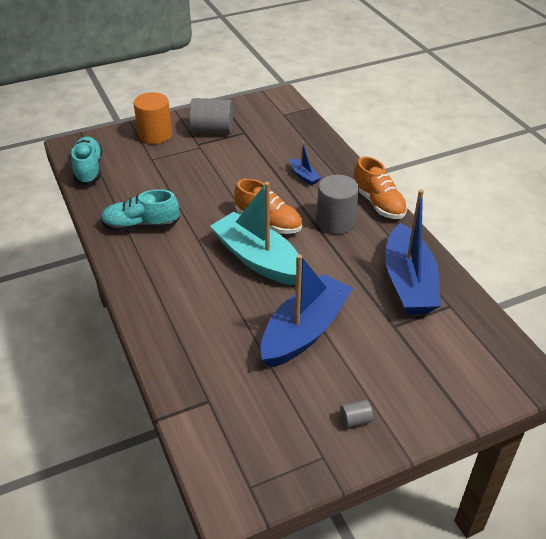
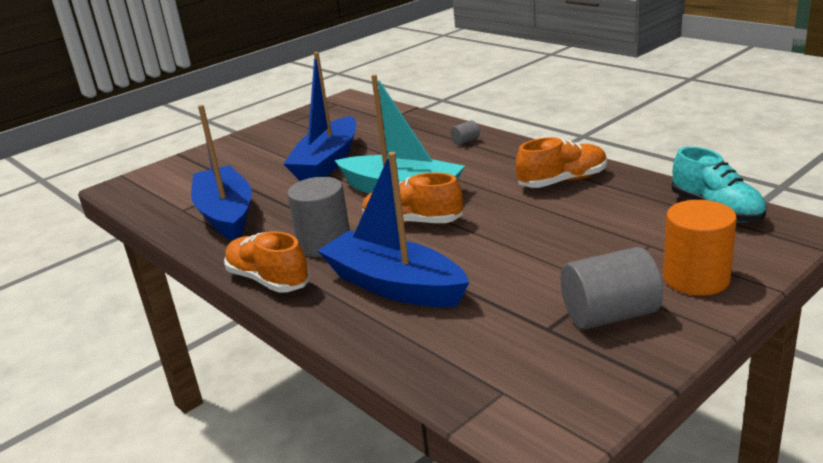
camera: 165 degrees right, 15 degrees down
turquoise shoe [101,189,180,231] -> orange shoe [516,137,607,188]
blue boat [290,142,322,185] -> blue boat [318,152,470,307], size x2.33
grey cylinder [340,399,373,428] -> grey cylinder moved to [450,120,480,145]

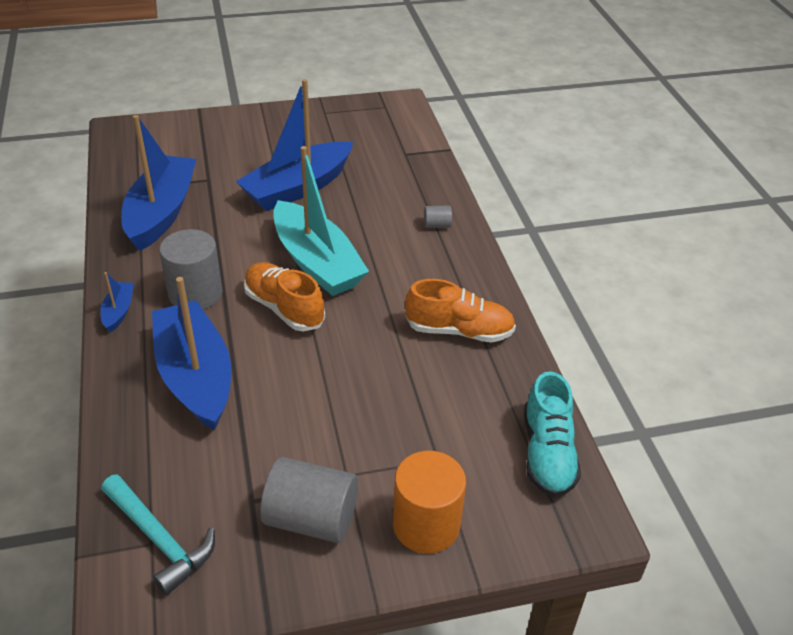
camera: 25 degrees right, 15 degrees up
orange shoe [224,231,310,293] -> blue boat [100,272,134,333]
none -> turquoise hammer [101,474,215,595]

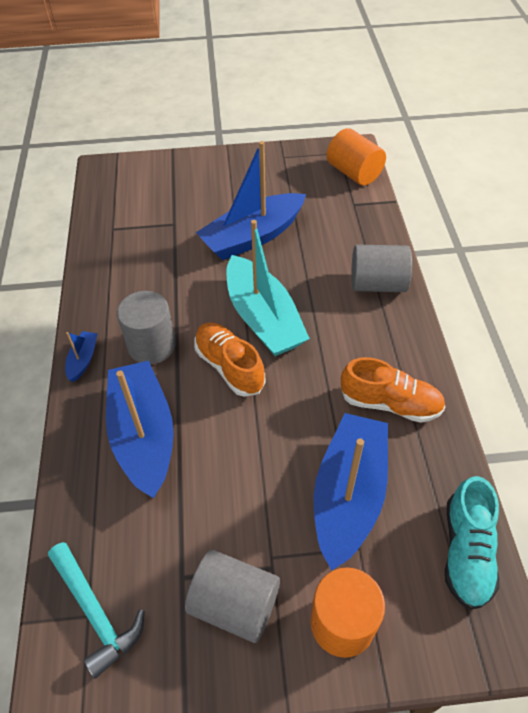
camera: 10 degrees right, 10 degrees up
blue boat [121,115,196,251] -> blue boat moved to [314,413,388,571]
grey cylinder [424,205,452,228] -> grey cylinder [351,245,412,292], size x2.22
none -> orange cylinder [327,128,386,186]

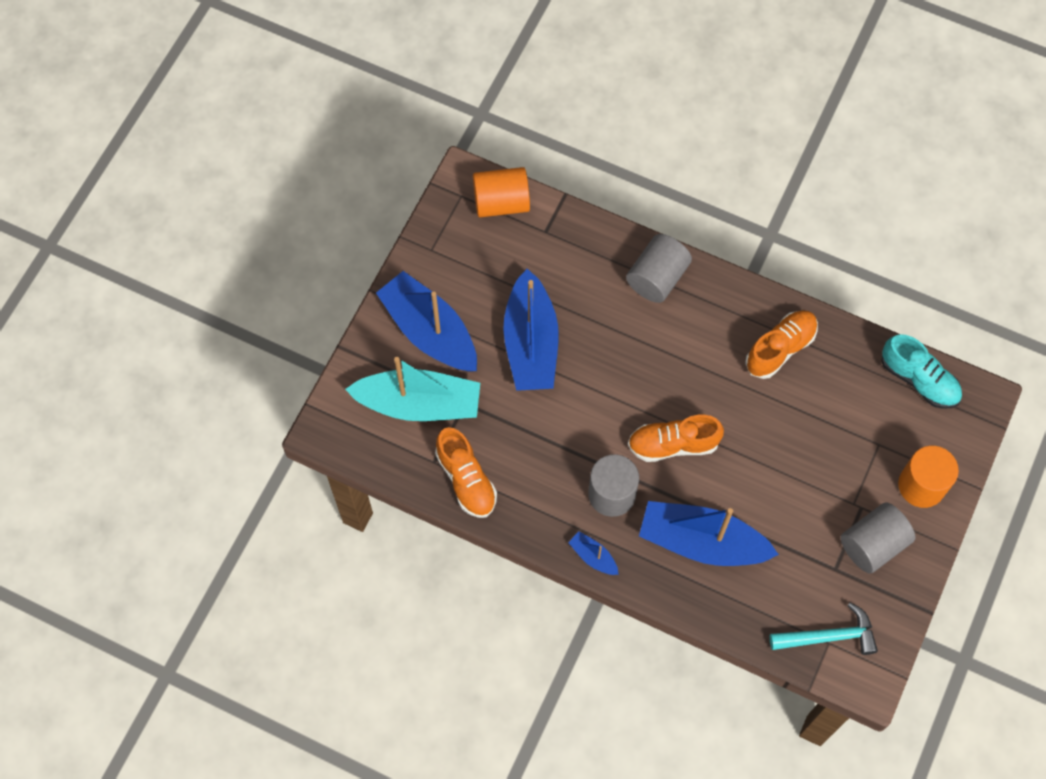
camera: 60 degrees left, 15 degrees up
turquoise boat [226,220,310,356] -> turquoise boat moved to [345,357,480,421]
blue boat [314,413,388,571] -> blue boat moved to [376,271,477,372]
none -> orange shoe [435,427,497,518]

